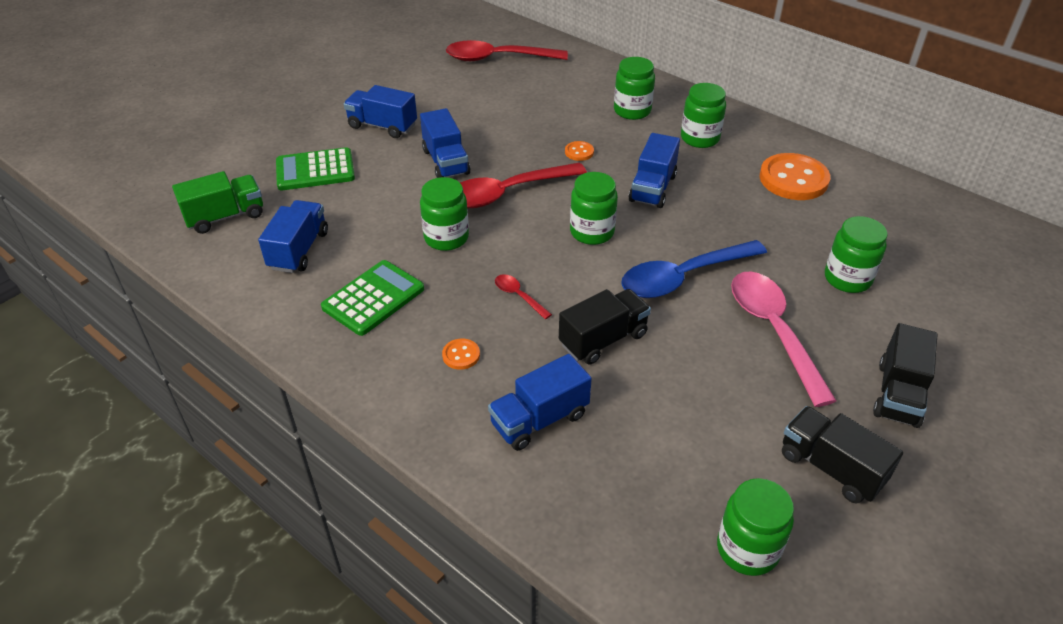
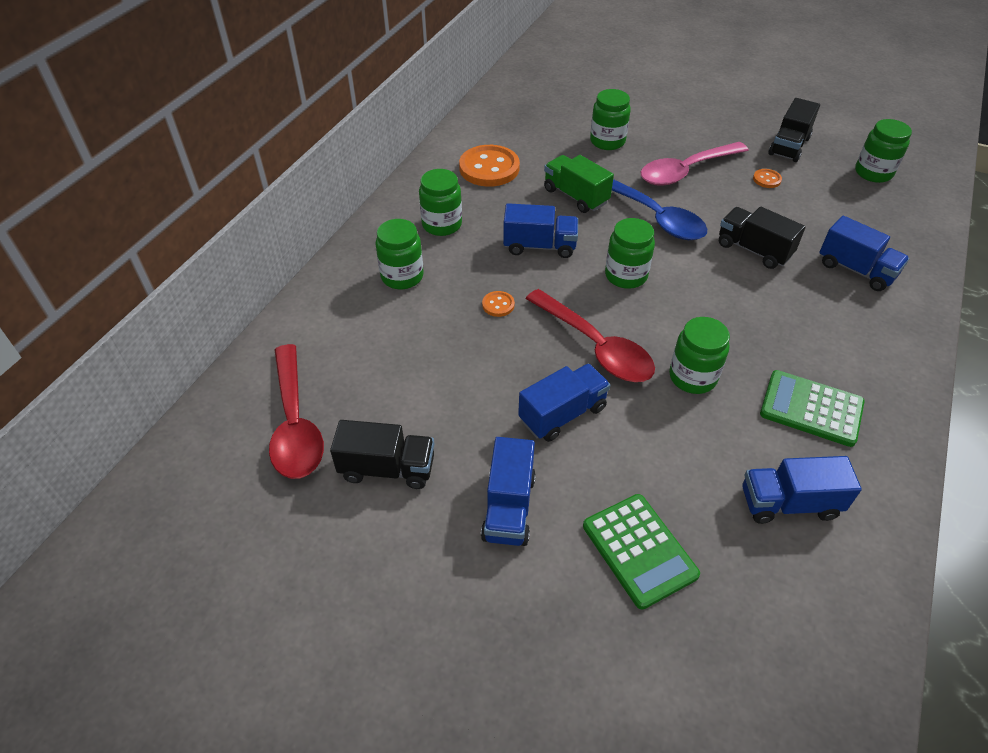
camera: 105 degrees left, 5 degrees up
green truck [172,171,263,234] -> green truck moved to [544,155,614,213]
orange button [442,339,480,370] -> orange button moved to [753,169,782,188]
red spoon [495,274,552,319] -> none
black truck [873,323,938,428] -> black truck moved to [330,420,435,489]

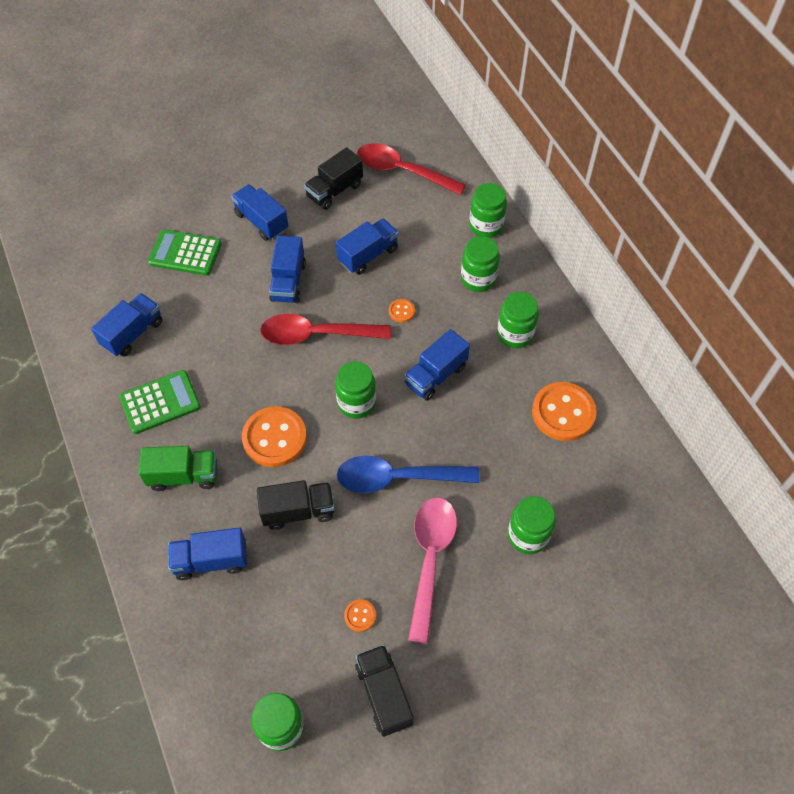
camera: 130 degrees right, 10 degrees up
green truck [544,155,614,213] -> green truck moved to [138,446,217,491]
green jar [669,317,730,394] -> green jar moved to [469,183,507,238]
none -> orange button [242,406,307,467]
none -> blue truck [336,218,399,275]

